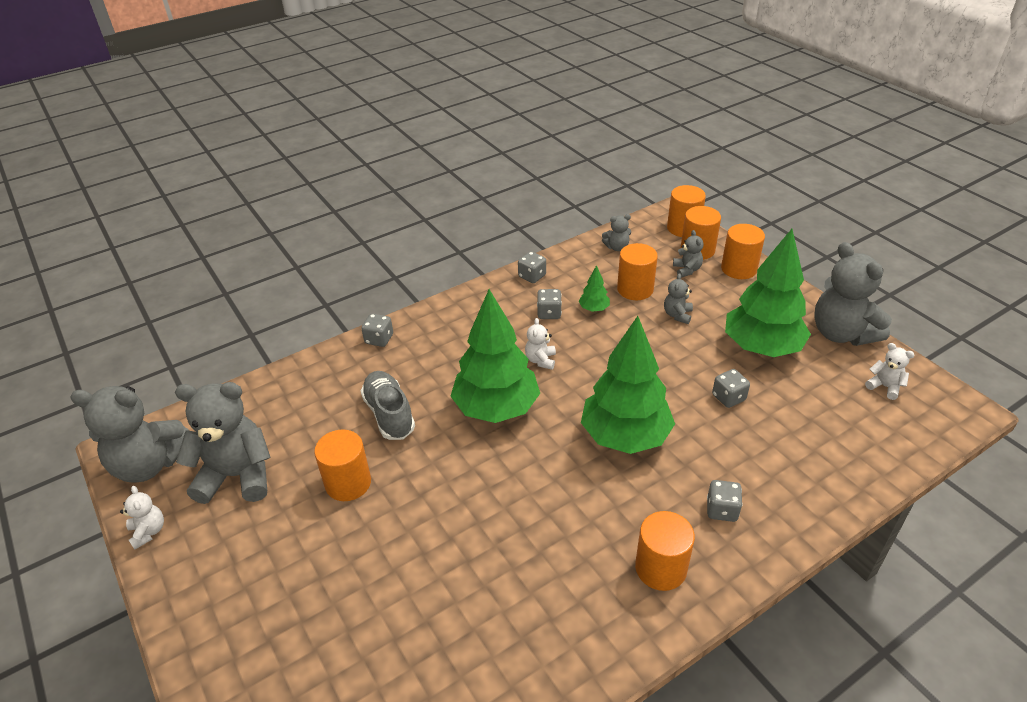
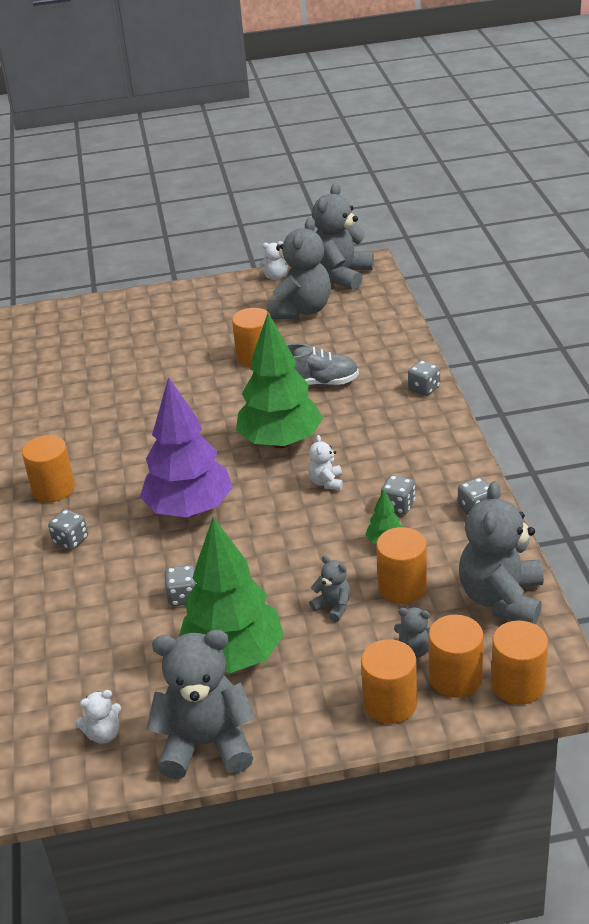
camera: 115 degrees right, 5 degrees down
white teddy bear [525,318,556,370] -> white teddy bear turned 120 degrees counterclockwise [308,435,343,490]
green tree [581,316,675,454] -> purple tree [140,377,233,517]
grey teddy bear [602,214,631,251] -> grey teddy bear [459,481,544,624], size x2.19

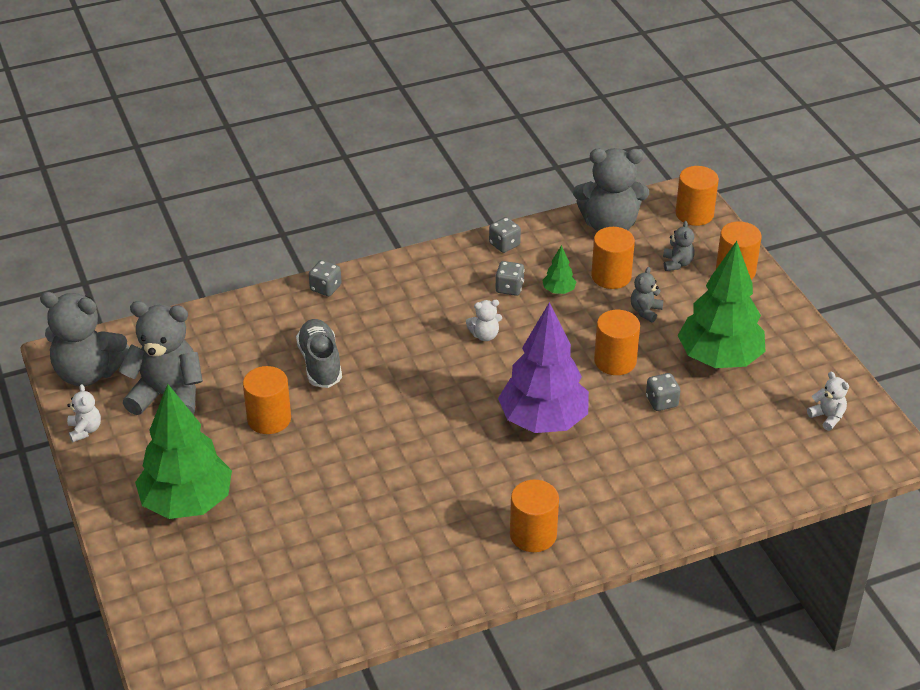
camera: 105 degrees left, 5 degrees up
grey dice [48,509,88,550] -> none
grey teddy bear [146,630,256,779] -> none
green tree [236,313,323,448] -> green tree moved to [135,384,232,519]
orange cylinder [429,615,484,698] -> orange cylinder moved to [594,310,640,375]

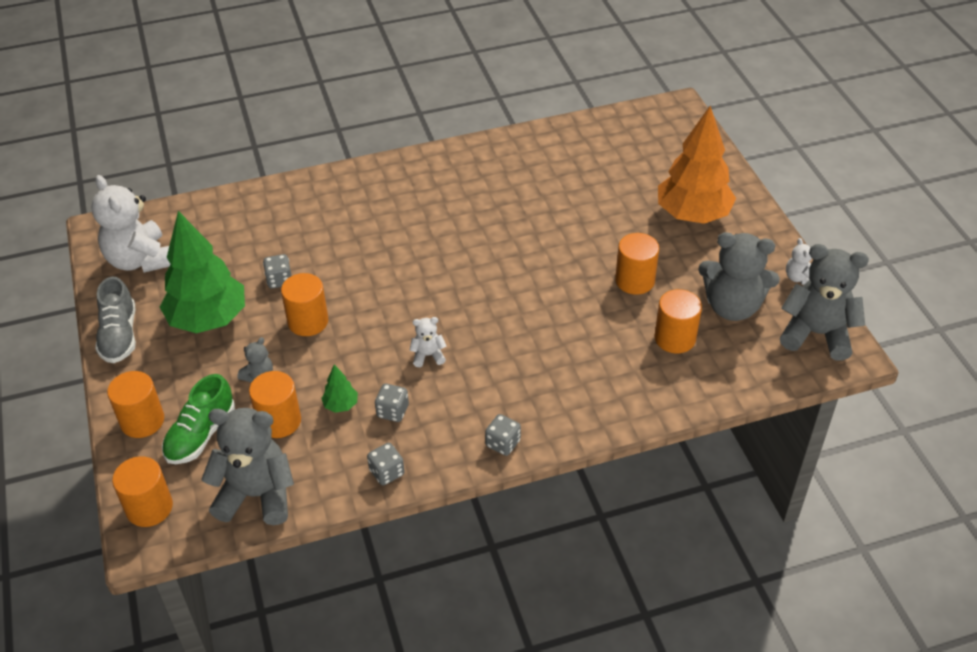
camera: 175 degrees left, 5 degrees up
green tree [135,384,232,519] -> orange tree [658,106,736,224]
grey shoe [296,319,342,388] -> grey shoe moved to [95,277,136,363]
grey dice [309,260,341,296] -> grey dice moved to [485,414,521,456]
purple tree [498,302,589,433] -> none
orange cylinder [510,480,559,552] -> orange cylinder moved to [654,289,702,353]
grey teddy bear [663,221,694,271] -> green shoe [162,374,235,464]
white teddy bear [807,372,849,431] -> white teddy bear [91,175,170,273], size x2.19

